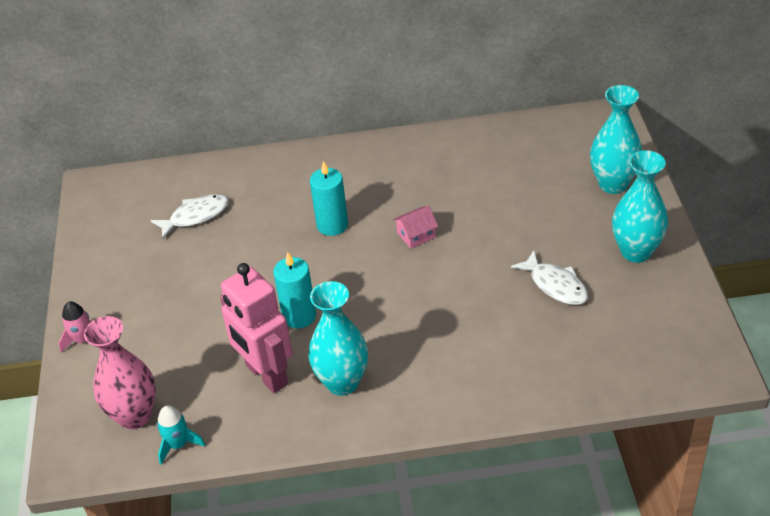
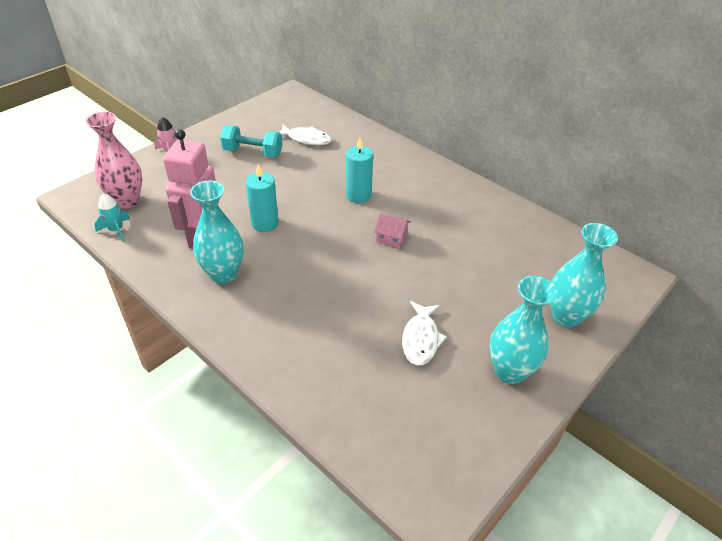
camera: 45 degrees right, 0 degrees up
none -> turquoise dumbbell [220,125,283,157]

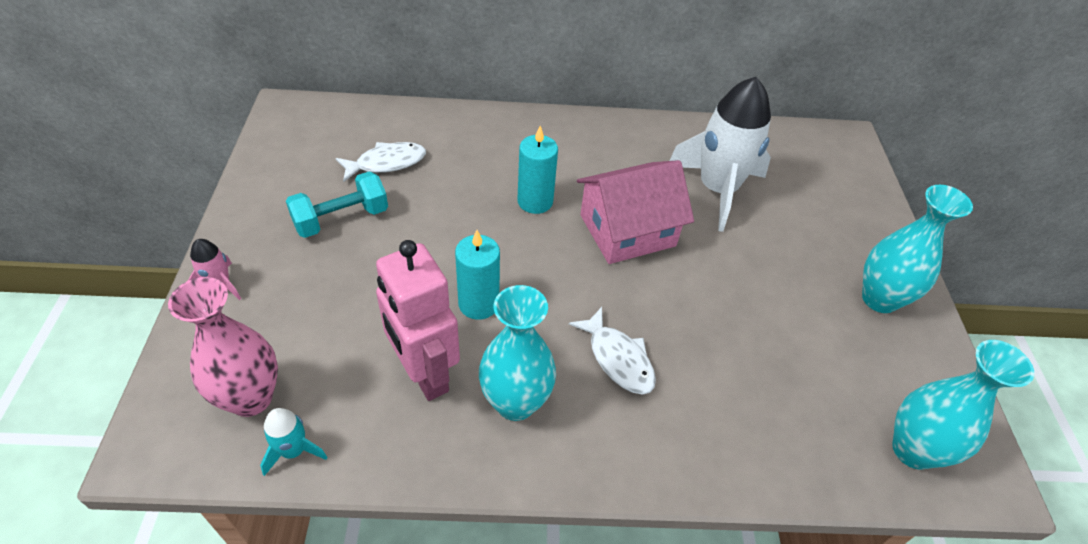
camera: 45 degrees left, 5 degrees up
pink house [374,213,410,248] -> pink house [577,160,694,264], size x2.23
white fish [402,301,447,366] -> white fish moved to [569,307,656,395]
turquoise vase [550,223,618,328] -> turquoise vase moved to [892,340,1034,469]
none -> white rocket [670,77,771,232]

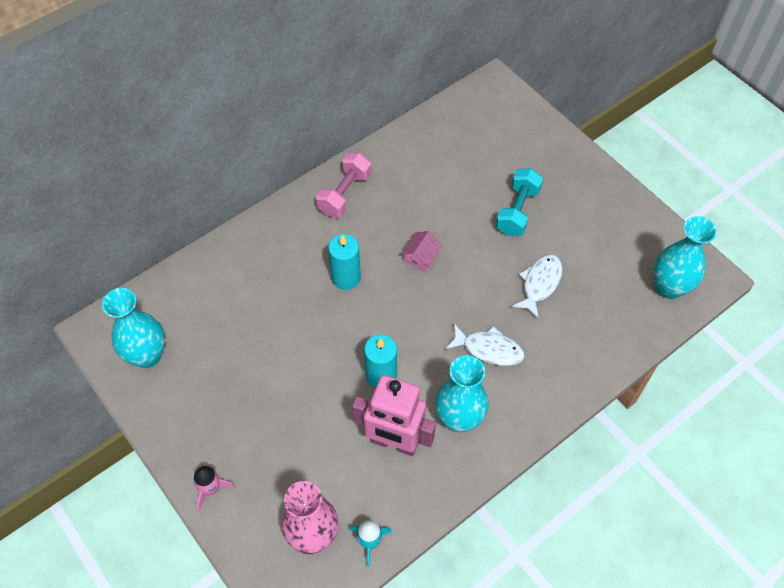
camera: 35 degrees left, 10 degrees up
turquoise dumbbell [286,171,388,238] -> turquoise dumbbell moved to [496,168,543,236]
white fish [336,142,426,182] -> white fish moved to [512,255,563,319]
pink house [577,160,694,264] -> pink house [401,231,442,272], size x0.45
white rocket [670,77,771,232] -> none
turquoise vase [862,185,973,313] -> turquoise vase moved to [102,288,165,368]
none -> pink dumbbell [316,153,372,217]

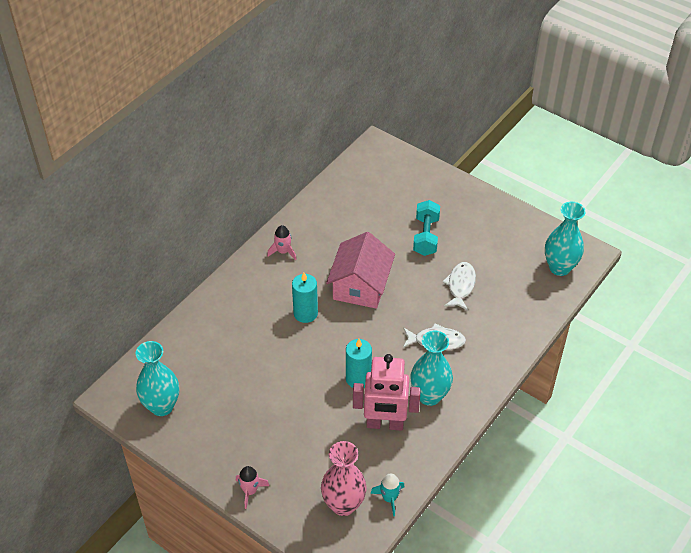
camera: 15 degrees left, 10 degrees down
pink dumbbell [316,153,372,217] -> pink rocket [267,225,297,260]
pink house [401,231,442,272] -> pink house [326,232,395,309], size x2.23

